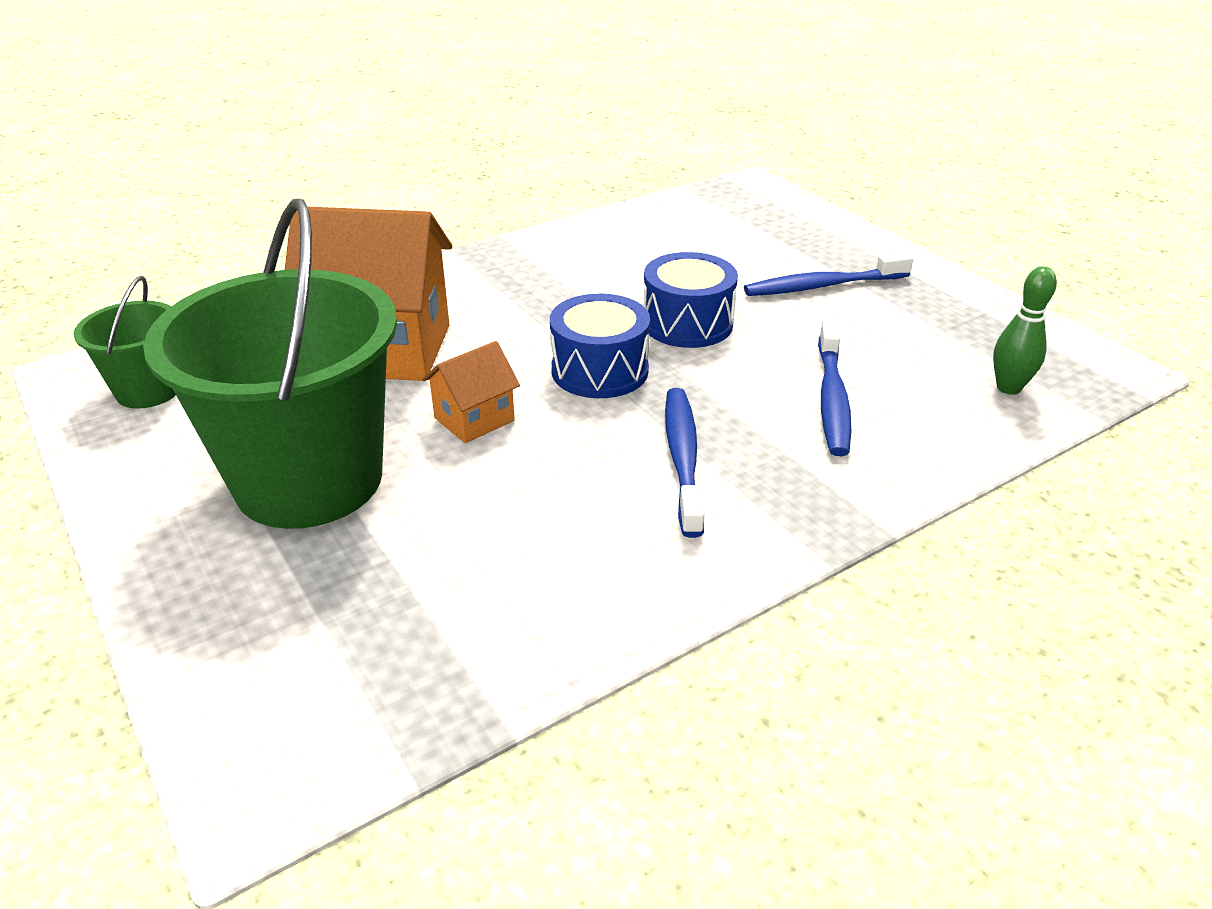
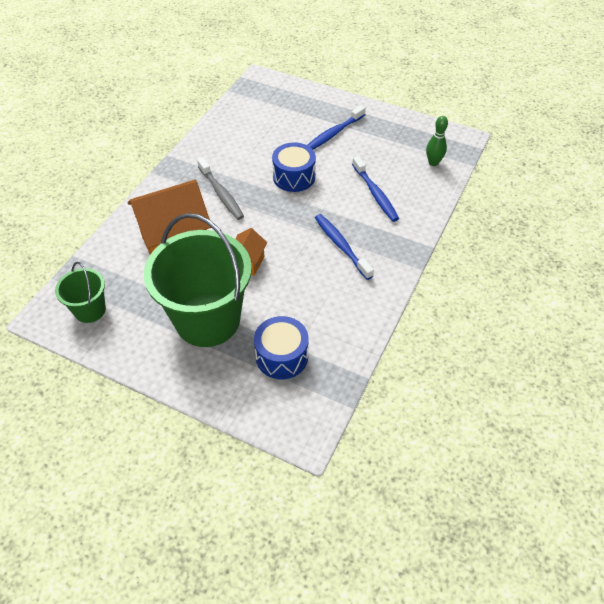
camera: 30 degrees left, 15 degrees up
blue drum [550,294,650,398] -> blue drum moved to [254,316,309,379]
none -> grey toothbrush [197,157,244,220]

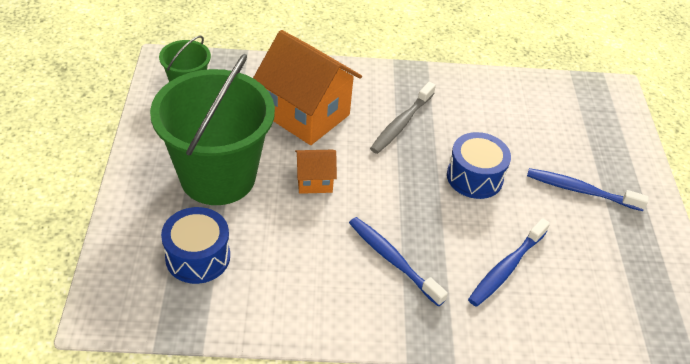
camera: 60 degrees right, 5 degrees down
blue toothbrush [315,214,374,280] -> blue toothbrush turned 75 degrees counterclockwise [349,217,448,307]
green bowling pin [426,116,448,166] -> none

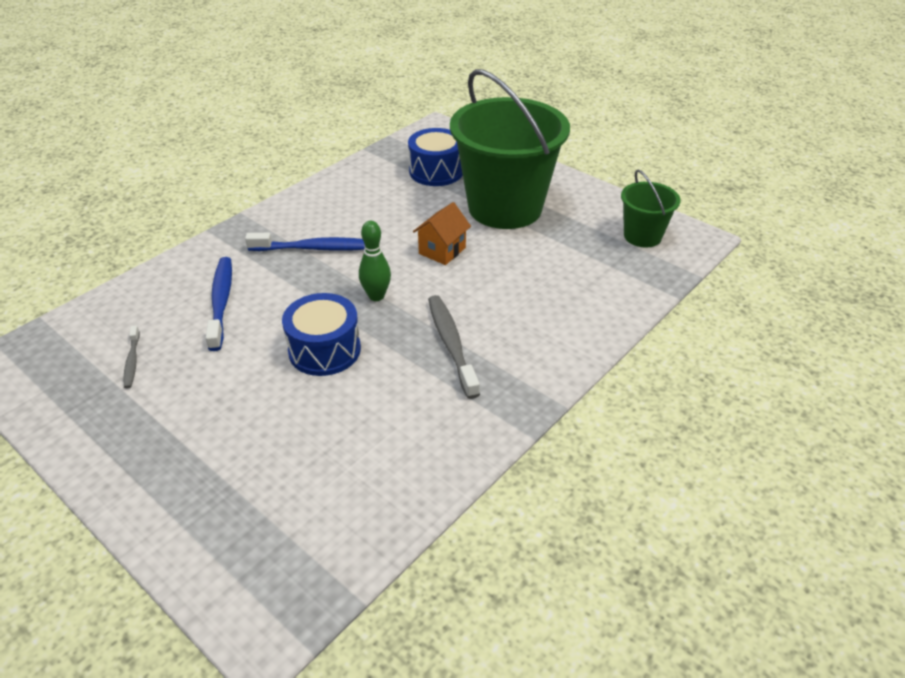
camera: 135 degrees right, 5 degrees down
orange house [253,30,362,145] -> none
blue toothbrush [527,168,649,211] -> none
none -> grey toothbrush [123,325,140,388]
none -> green bowling pin [359,221,391,301]

